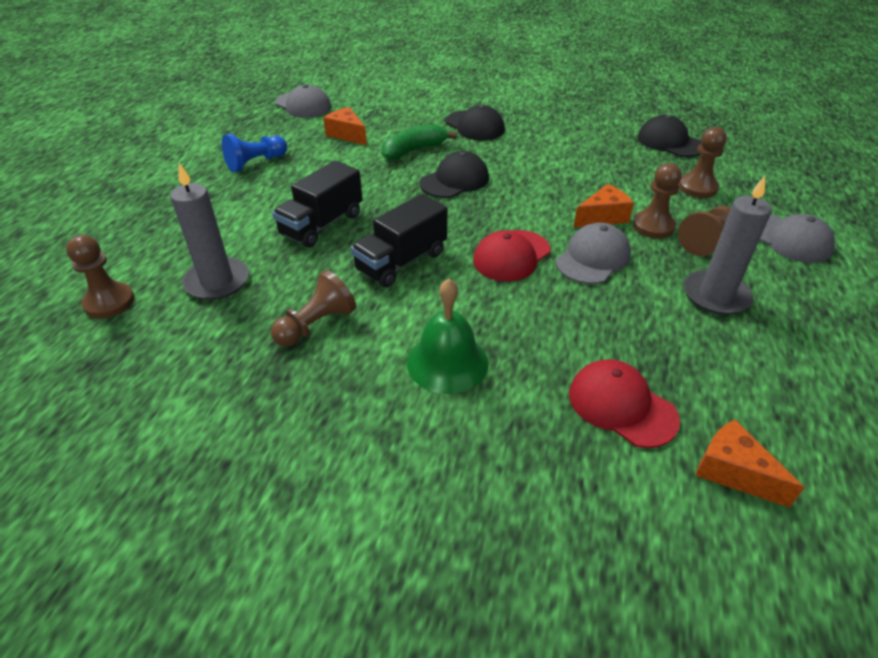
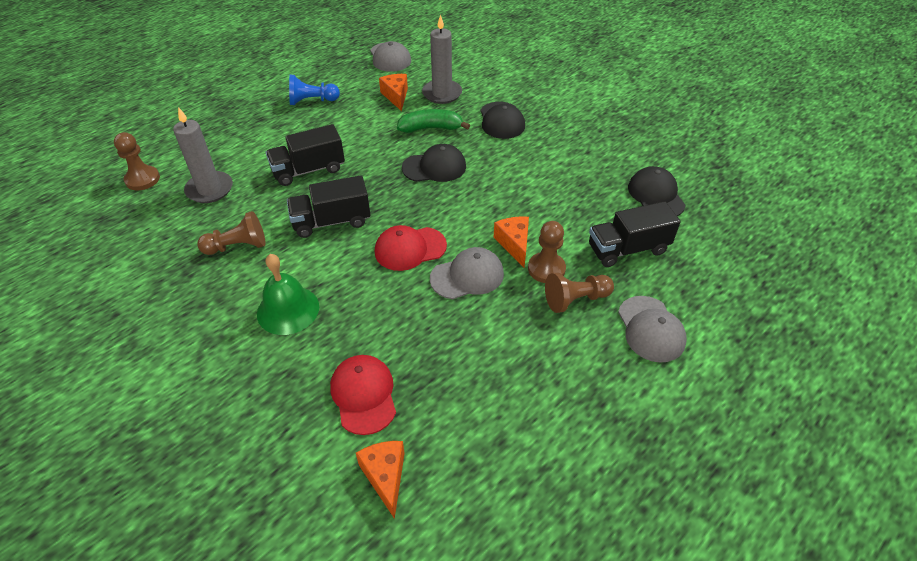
camera: 30 degrees right, 5 degrees up
orange cheese [573,184,634,227] -> orange cheese turned 105 degrees counterclockwise [494,216,529,268]
brown pawn [678,127,727,198] -> black truck [589,201,681,267]
grey candle [684,176,772,315] -> grey candle moved to [422,14,462,104]

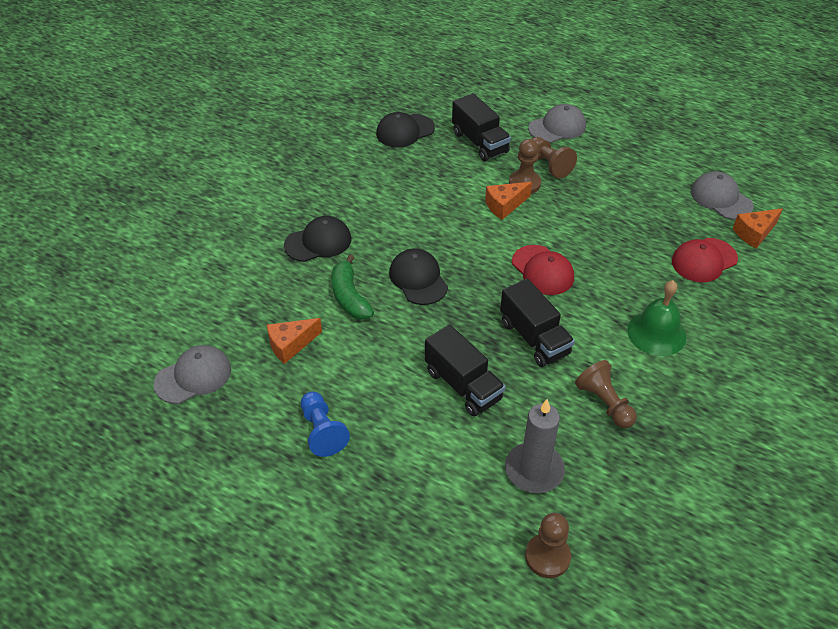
camera: 105 degrees left, 0 degrees up
grey candle [422,14,462,104] -> none
grey cap [430,247,504,299] -> grey cap moved to [691,171,753,220]

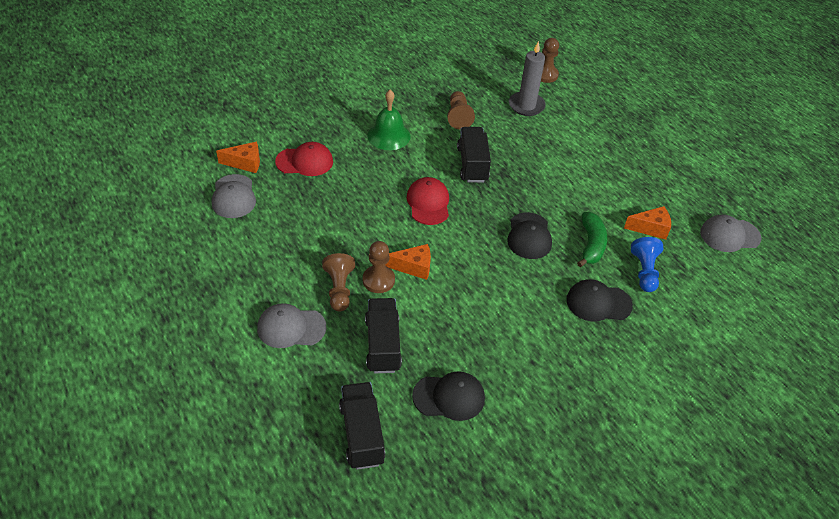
camera: 155 degrees left, 0 degrees up
blue pawn [301,392,350,457] -> blue pawn moved to [631,237,663,292]
black truck [425,324,505,417] -> black truck moved to [339,382,385,470]

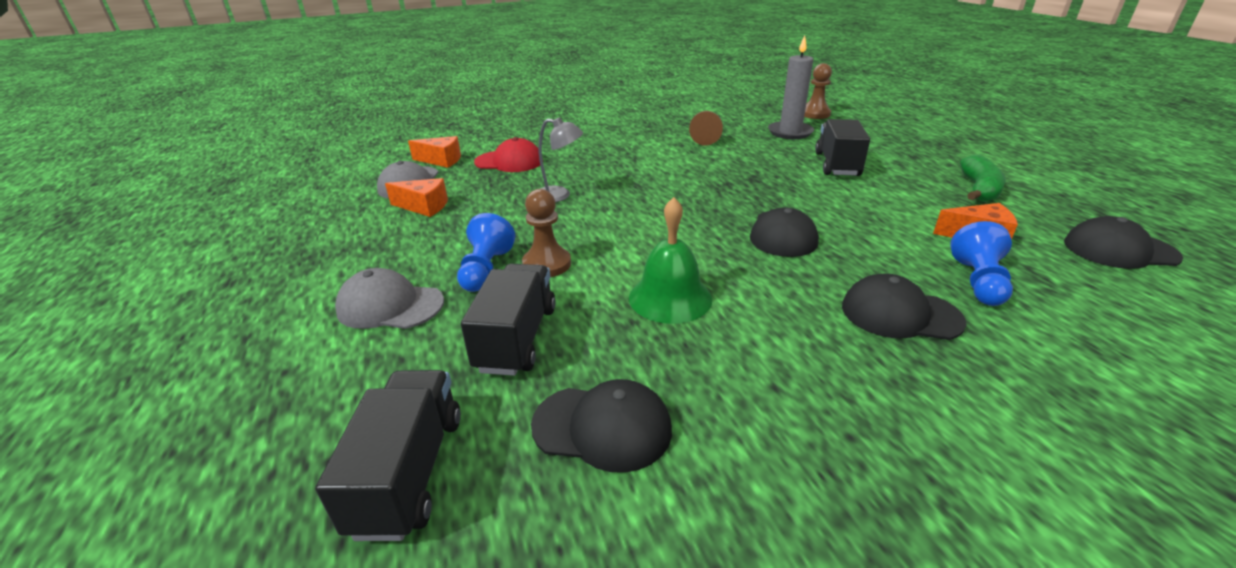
camera: 15 degrees right, 15 degrees down
brown pawn [322,253,355,312] -> blue pawn [457,213,515,292]
green bell [367,90,410,150] -> green bell moved to [629,197,712,324]
orange cheese [385,244,431,280] -> orange cheese moved to [385,178,448,217]
red cap [407,177,449,225] -> none
black truck [457,127,491,183] -> black truck moved to [815,119,870,176]
green banana [577,212,607,267] -> green banana moved to [960,155,1006,202]
grey cap [700,215,761,252] -> black cap [1064,216,1183,269]
none -> grey lamp [539,117,583,202]

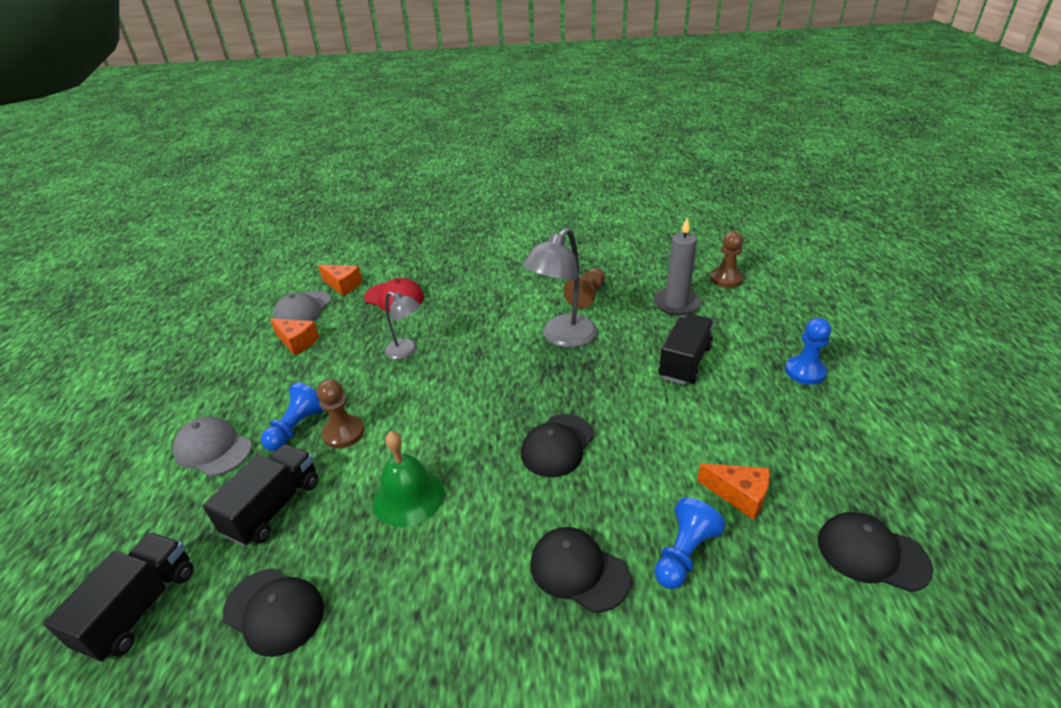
camera: 20 degrees right, 5 degrees up
green banana [960,155,1006,202] -> none
none -> grey lamp [522,228,597,348]
none -> blue pawn [785,318,831,385]

